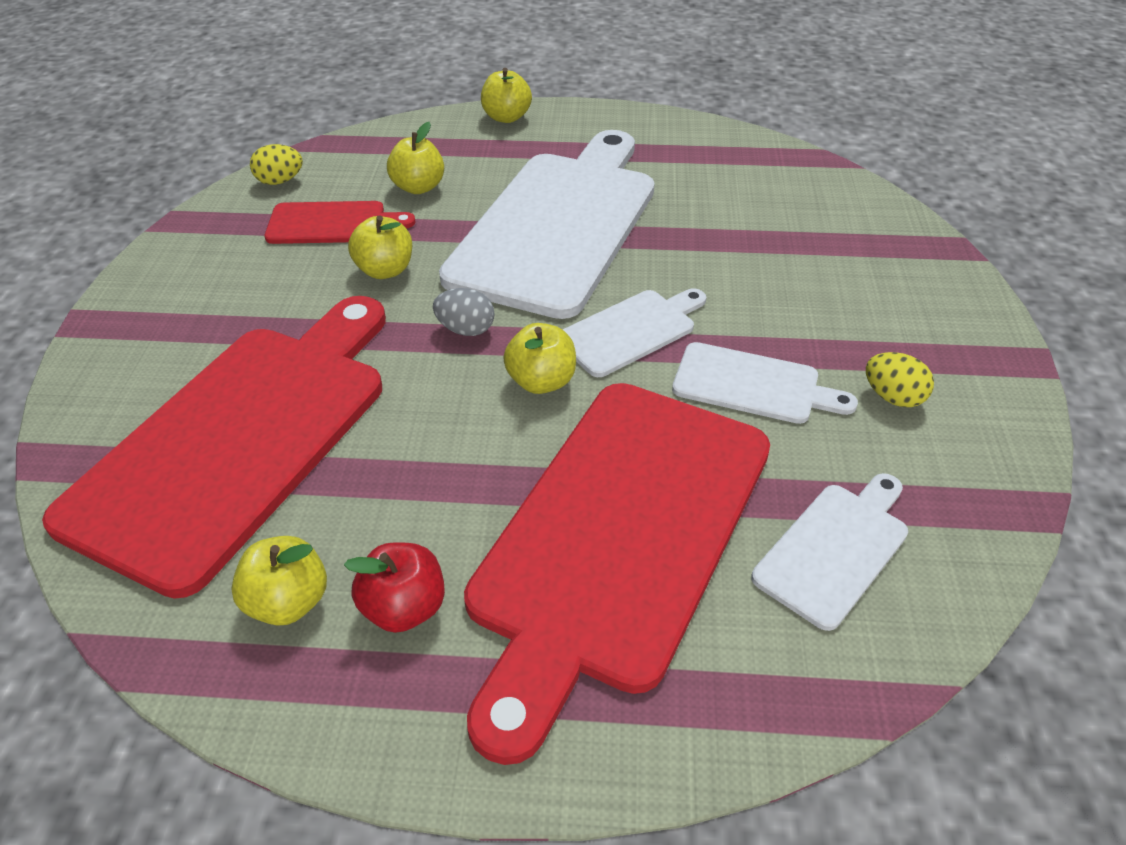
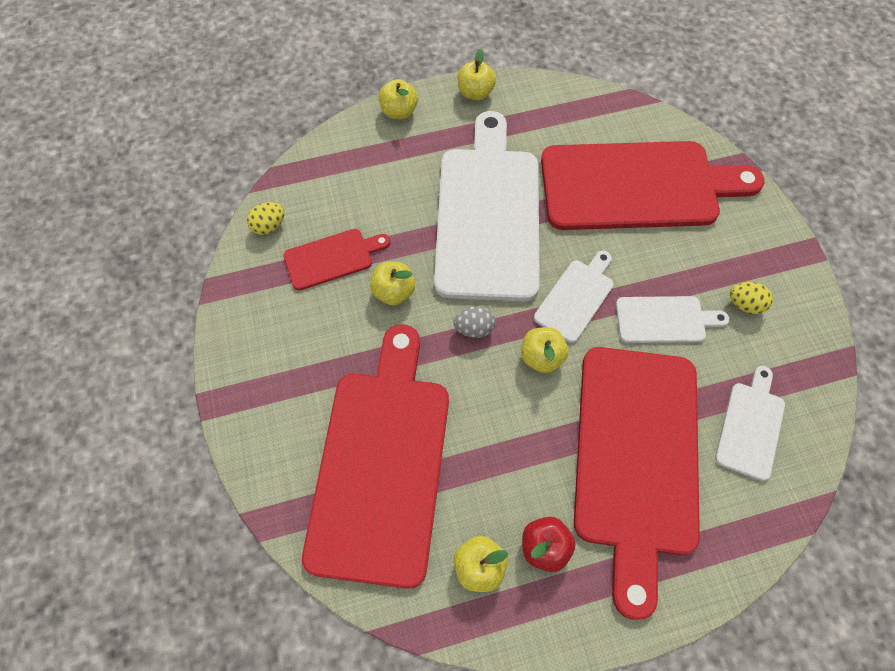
camera: 20 degrees left, 20 degrees up
yellow apple [387,122,444,194] -> yellow apple moved to [458,49,496,100]
none -> red cutting board [541,141,765,230]

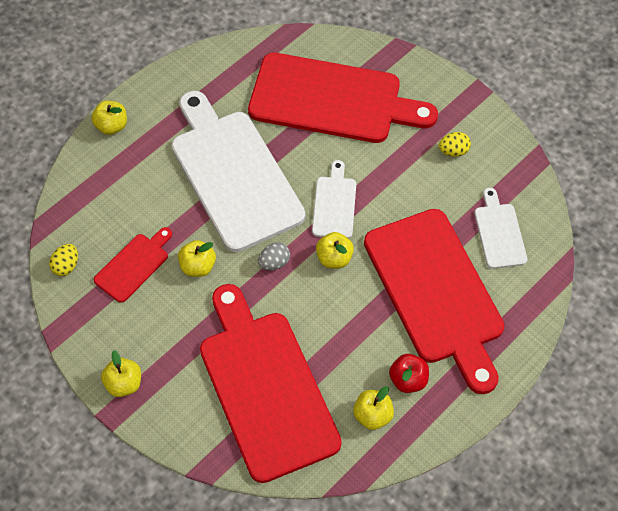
camera: 30 degrees left, 5 degrees down
yellow apple [458,49,496,100] -> yellow apple moved to [101,350,141,397]
red cutting board [541,141,765,230] -> red cutting board turned 45 degrees clockwise [248,53,438,143]
white cutting board [616,296,729,343] -> none

